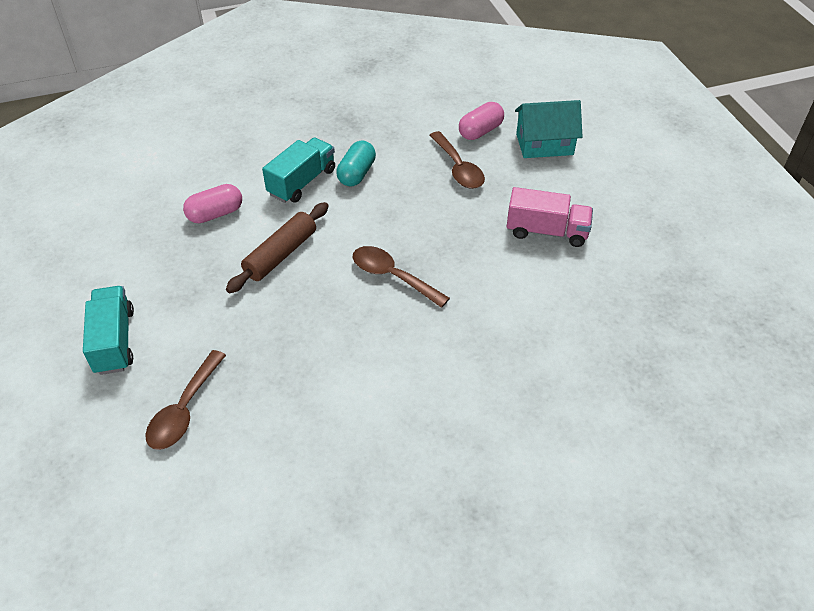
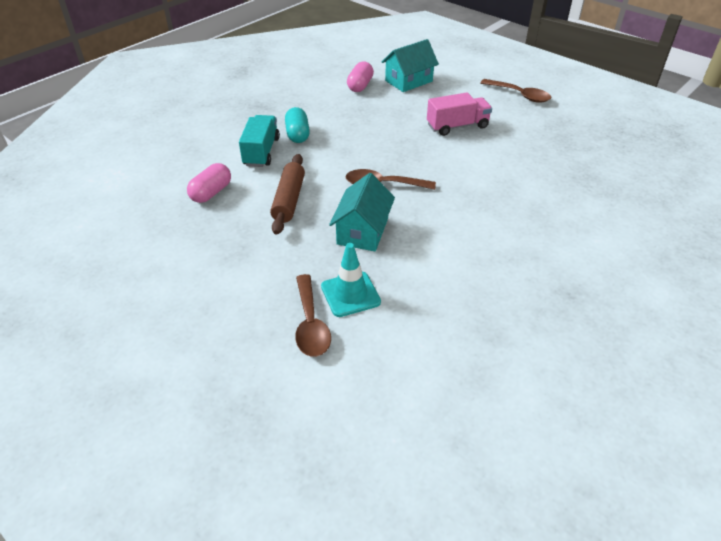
camera: 30 degrees left, 5 degrees down
turquoise truck [83,286,134,375] -> none
brown spoon [429,131,485,189] -> brown spoon moved to [481,79,552,103]
none -> turquoise traffic cone [321,243,381,317]
none -> turquoise house [329,173,395,251]

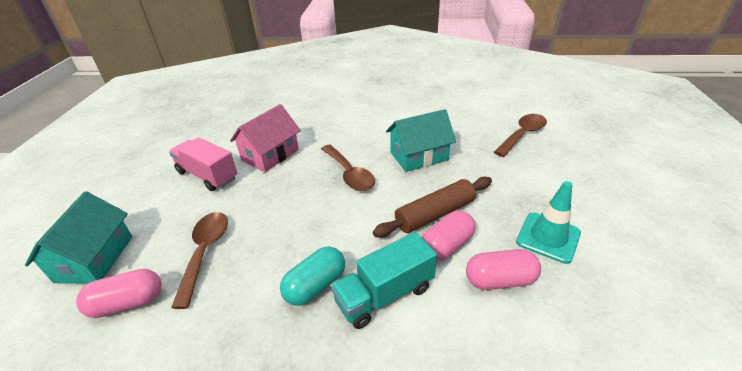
camera: 125 degrees left, 5 degrees down
turquoise traffic cone [321,243,381,317] -> turquoise traffic cone moved to [516,181,581,264]
turquoise house [382,39,439,92] -> turquoise house turned 75 degrees clockwise [25,191,132,284]
brown spoon [481,79,552,103] -> brown spoon moved to [171,212,228,309]
none -> pink house [230,104,301,172]
none -> pink capsule [421,210,476,261]

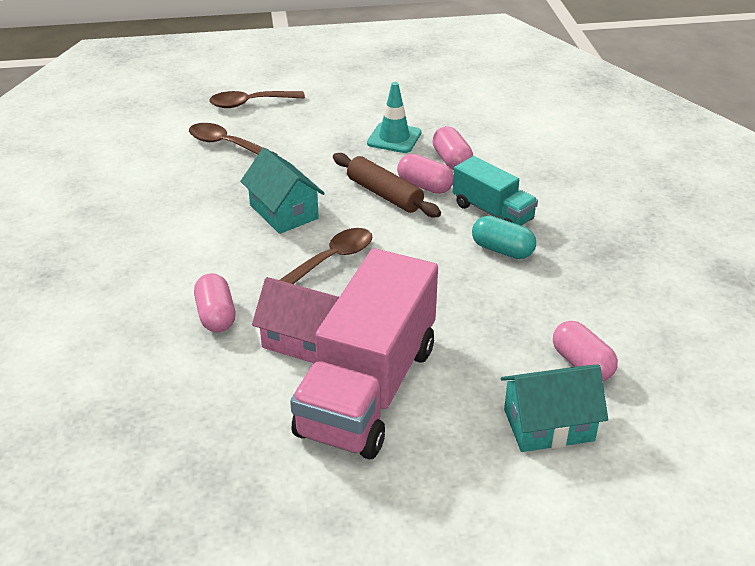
camera: 105 degrees left, 0 degrees up
pink truck [169,137,237,191] -> pink truck [290,248,438,459], size x1.91
brown spoon [171,212,228,309] -> brown spoon moved to [209,91,305,108]
none -> pink capsule [194,273,235,332]

